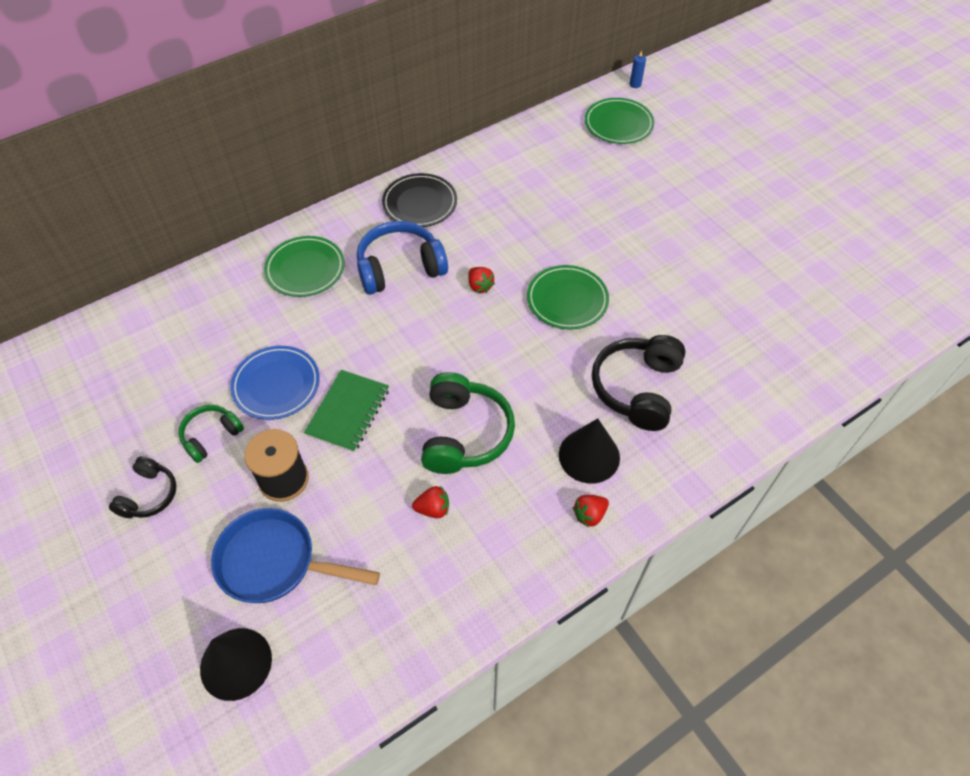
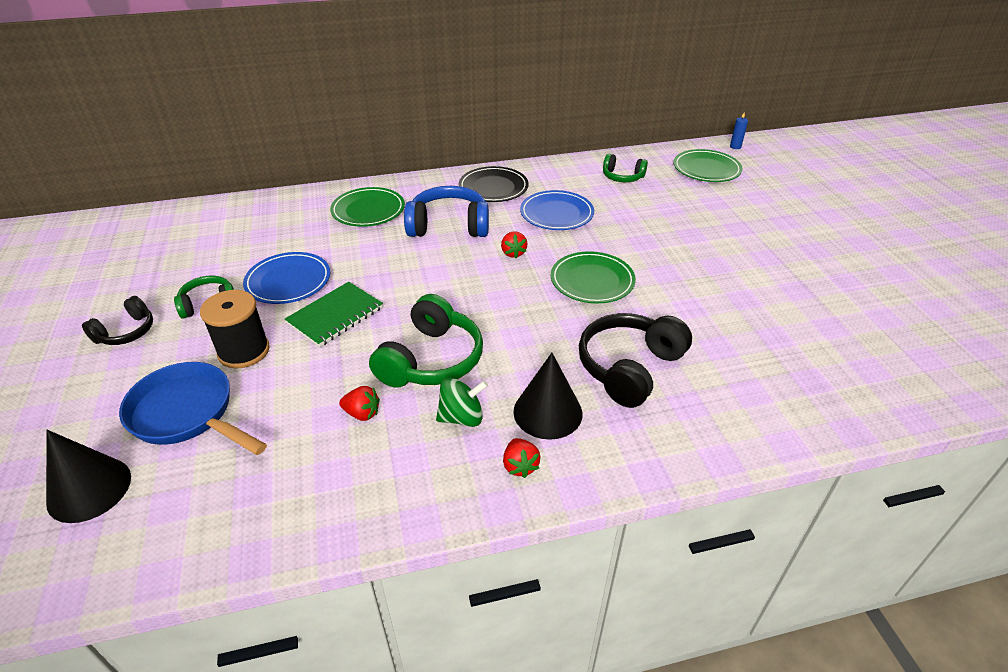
camera: 20 degrees right, 15 degrees down
red strawberry [573,495,609,528] -> red strawberry turned 90 degrees counterclockwise [503,438,541,478]
none -> green spinning top [436,377,488,427]
none -> blue plate [520,190,594,230]
none -> green headphones [603,154,648,182]

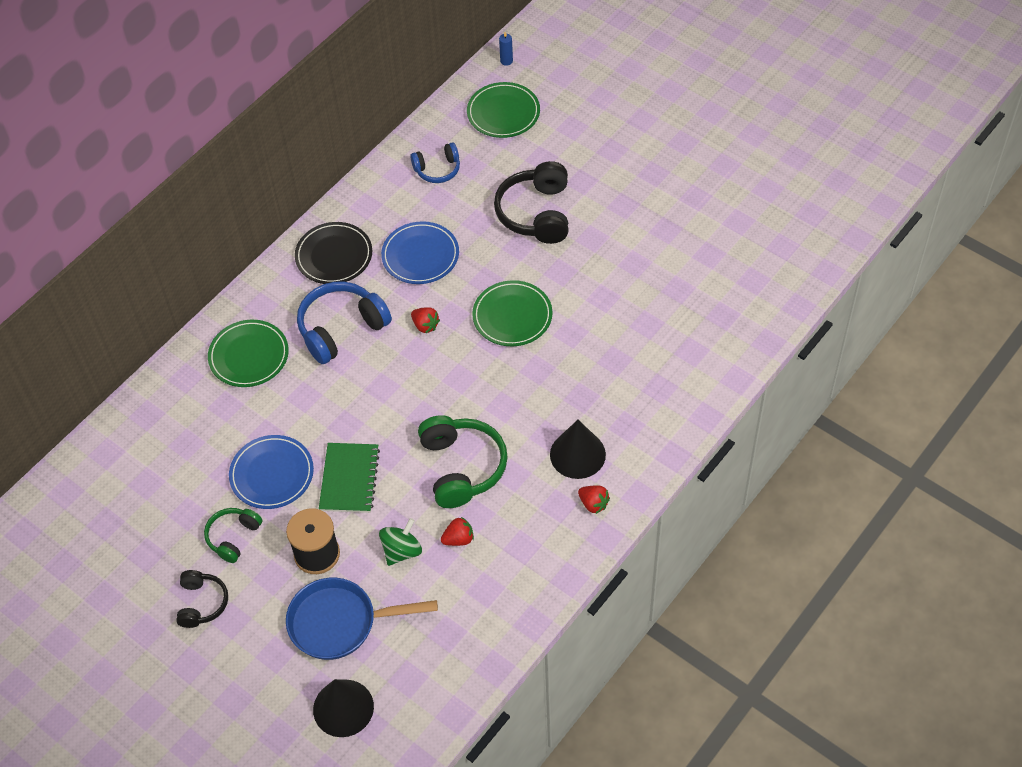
camera: 35 degrees left, 15 degrees up
green spinning top [436,377,488,427] -> green spinning top moved to [379,518,422,566]
black headphones [579,313,692,408] -> black headphones moved to [494,161,569,244]
green headphones [603,154,648,182] -> blue headphones [410,142,460,183]

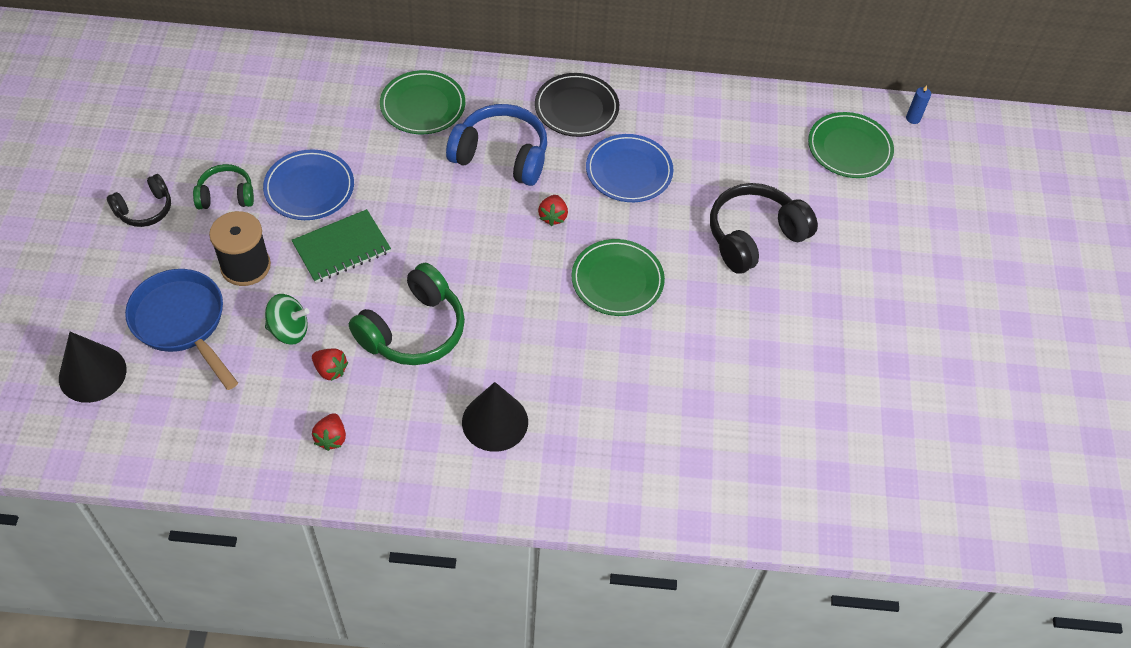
camera: 50 degrees right, 0 degrees up
blue headphones [410,142,460,183] -> none
red strawberry [578,485,610,514] -> red strawberry moved to [312,413,346,451]

